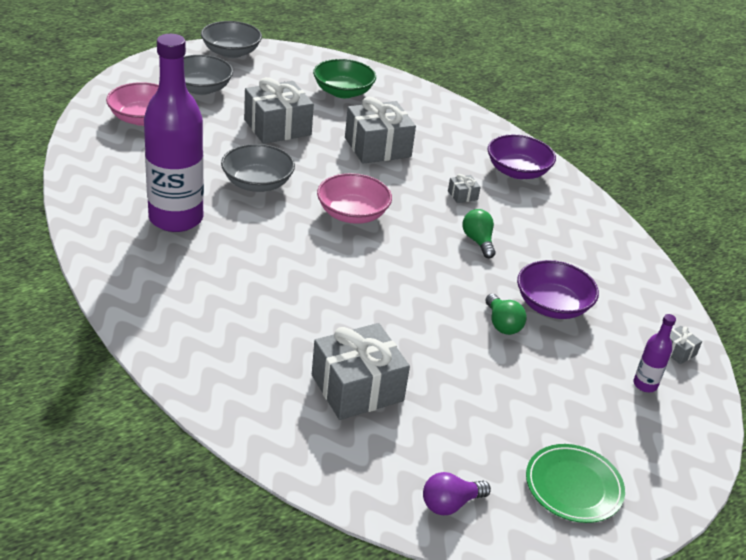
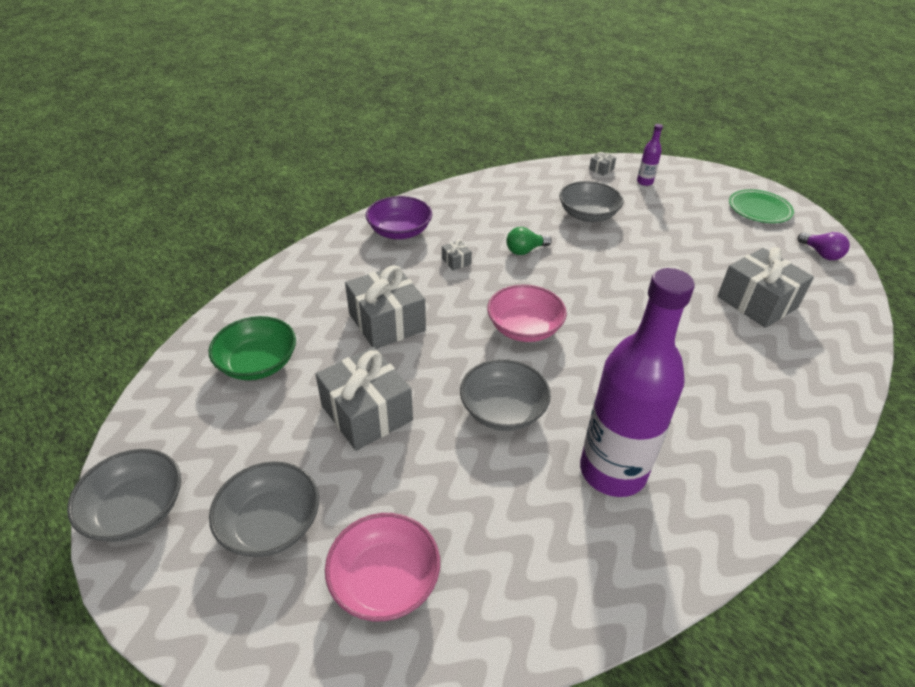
camera: 95 degrees left, 5 degrees up
green light bulb [486,294,527,335] -> none
purple bowl [517,260,599,319] -> grey bowl [559,181,623,222]

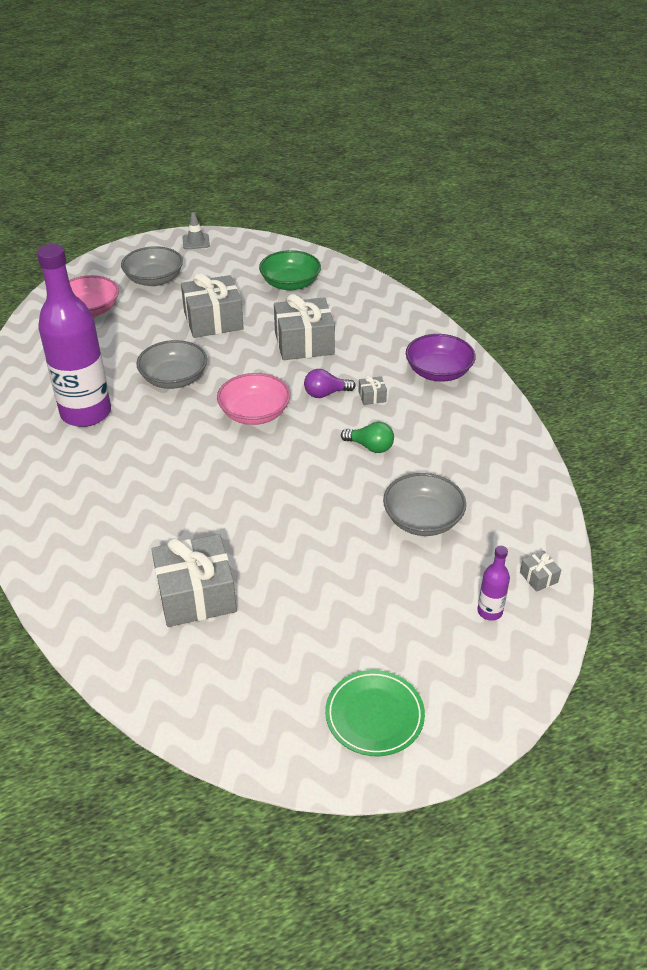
camera: 110 degrees right, 0 degrees up
grey bowl [67,449,181,542] -> grey traffic cone [182,212,210,249]
green light bulb [506,227,552,255] -> green light bulb turned 120 degrees clockwise [341,422,394,453]
purple light bulb [798,232,850,260] -> purple light bulb moved to [304,369,356,398]

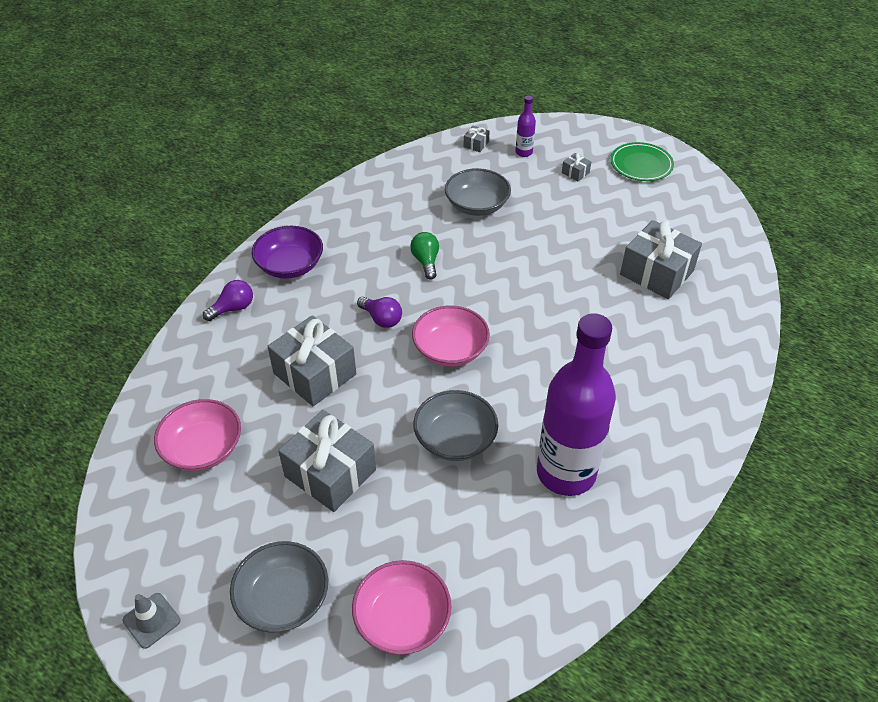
camera: 125 degrees left, 5 degrees up
green bowl [259,250,321,291] -> pink bowl [154,399,241,471]
grey gift [358,376,387,405] -> grey gift moved to [562,153,591,181]
none -> purple light bulb [203,280,253,321]

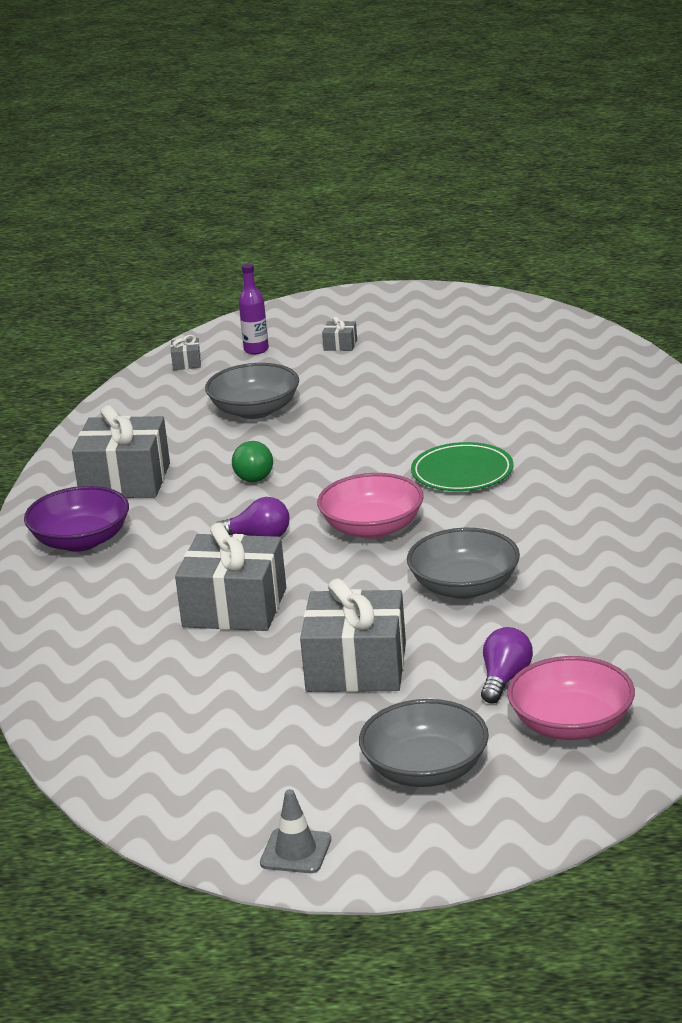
camera: 30 degrees left, 20 degrees down
pink bowl [154,399,241,471] -> none
purple light bulb [203,280,253,321] -> purple light bulb moved to [481,627,533,703]
green light bulb [410,232,439,280] -> green light bulb turned 150 degrees counterclockwise [232,441,273,482]
purple bottle [537,313,616,496] -> none
green plate [610,142,674,181] -> green plate moved to [411,442,514,491]
grey gift [620,220,702,299] -> grey gift moved to [72,405,170,498]

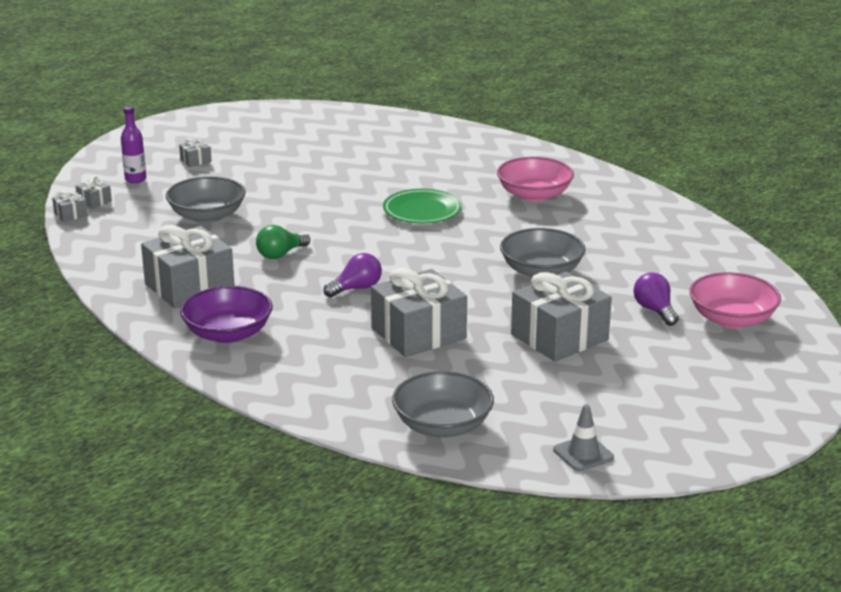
camera: 45 degrees left, 0 degrees up
green light bulb [232,441,273,482] -> green light bulb turned 105 degrees clockwise [256,225,310,259]
grey traffic cone [260,789,331,873] -> grey traffic cone moved to [553,404,614,471]
pink bowl [317,473,424,539] -> pink bowl moved to [497,157,574,202]
grey bowl [359,699,489,787] -> grey bowl moved to [392,371,494,437]
none -> grey gift [52,191,88,222]

